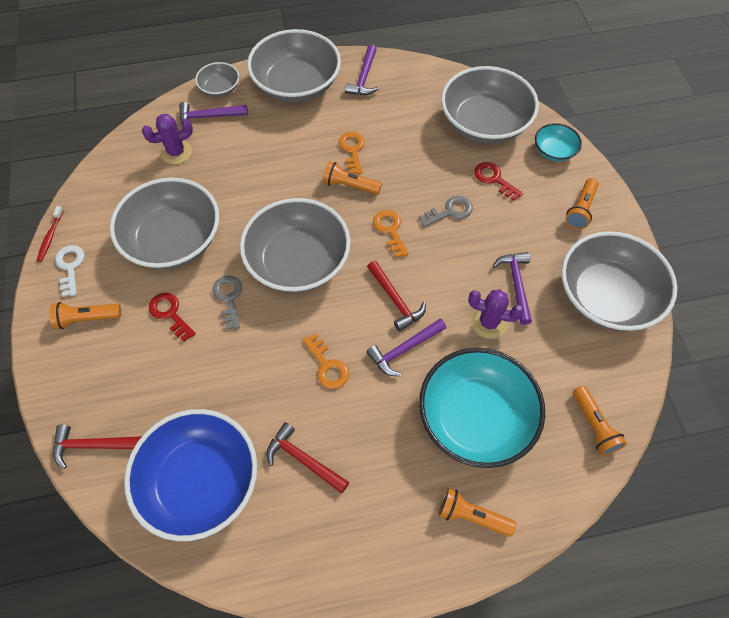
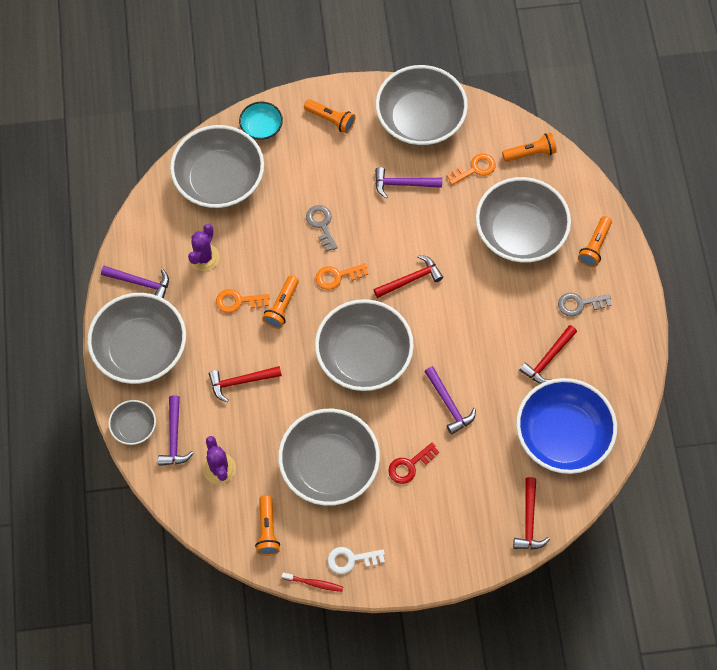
camera: 85 degrees left, 5 degrees up
orange flashlight [49,302,121,329] -> orange flashlight moved to [255,495,280,555]
grey key [213,276,242,330] -> grey key moved to [558,293,612,317]
orange key [303,333,349,389] -> orange key moved to [447,153,496,185]
purple hammer [366,319,446,376] -> purple hammer moved to [424,366,476,435]
turquoise bowl [419,348,545,468] -> grey bowl [476,177,571,263]
purple cactus [468,289,524,339] -> purple cactus moved to [188,224,219,271]
red key [474,162,523,201] -> none
none -> red hammer [209,366,282,402]

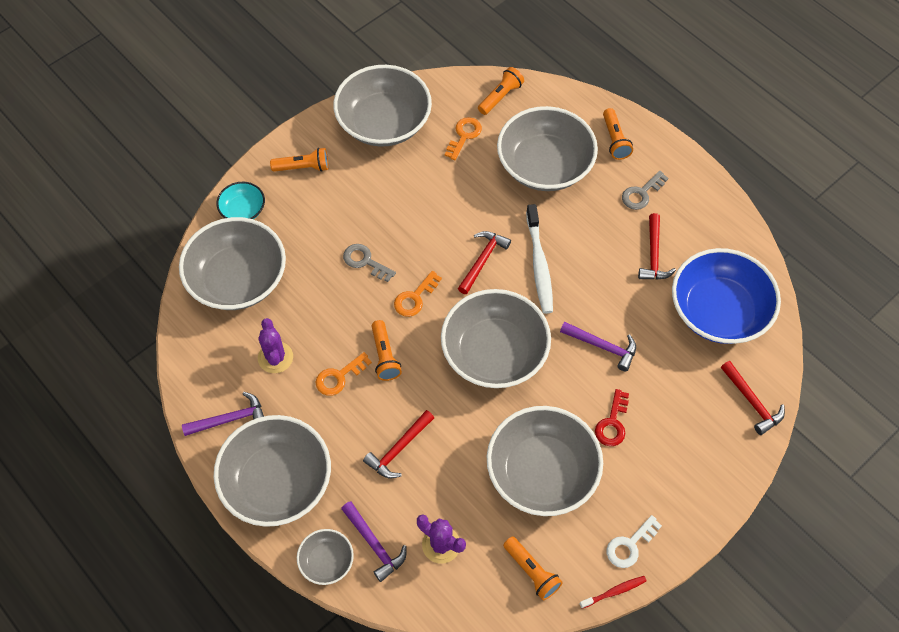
camera: 35 degrees left, 5 degrees down
purple hammer [375,167,442,198] -> none
none -> white toothbrush [526,204,553,314]

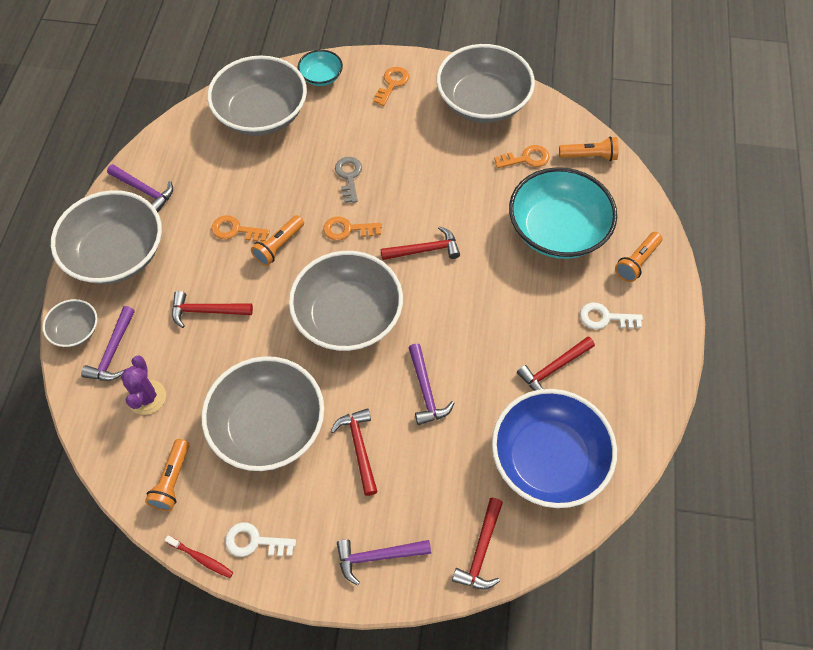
camera: 50 degrees right, 0 degrees up
purple cactus [258,318,293,373] -> none
orange flashlight [270,148,329,172] -> orange key [373,67,409,106]
grey bowl [497,106,598,191] -> turquoise bowl [509,167,617,259]
white toothbrush [526,204,553,314] -> none
red key [595,389,629,446] -> red hammer [331,408,378,496]
grey key [622,171,668,210] -> white key [580,303,643,329]
none -> purple hammer [337,539,431,585]

